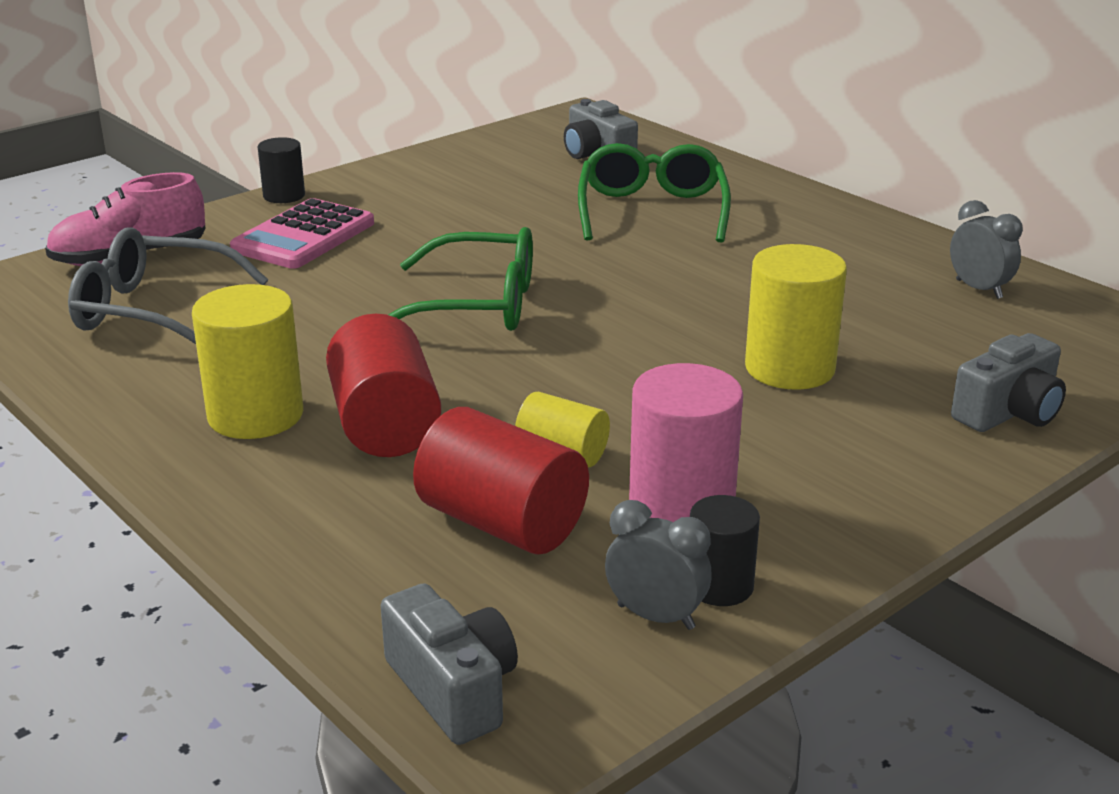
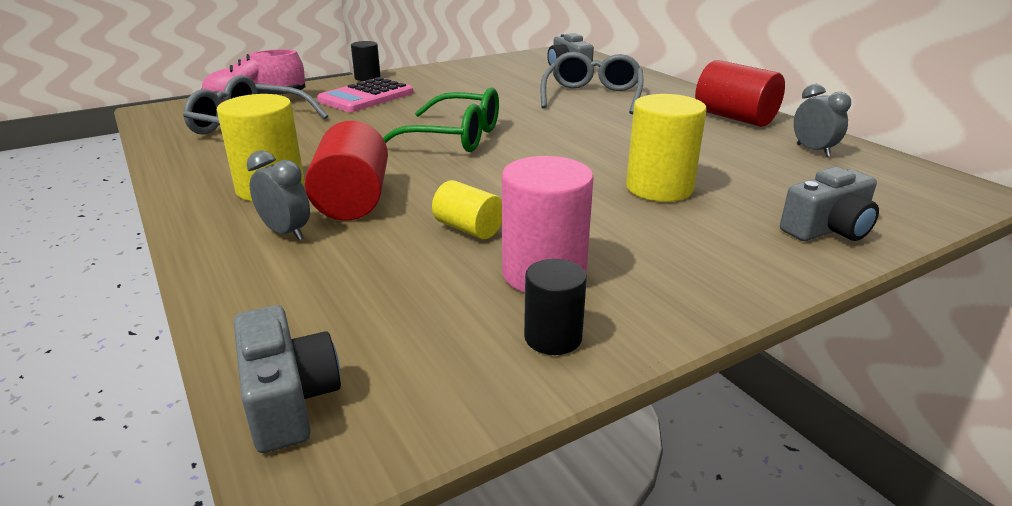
camera: 10 degrees right, 0 degrees up
red cylinder [413,407,589,554] -> red cylinder moved to [695,60,785,127]
green glasses [578,143,731,243] -> grey glasses [541,52,644,114]
grey clock [605,500,712,630] -> grey clock moved to [247,150,310,241]

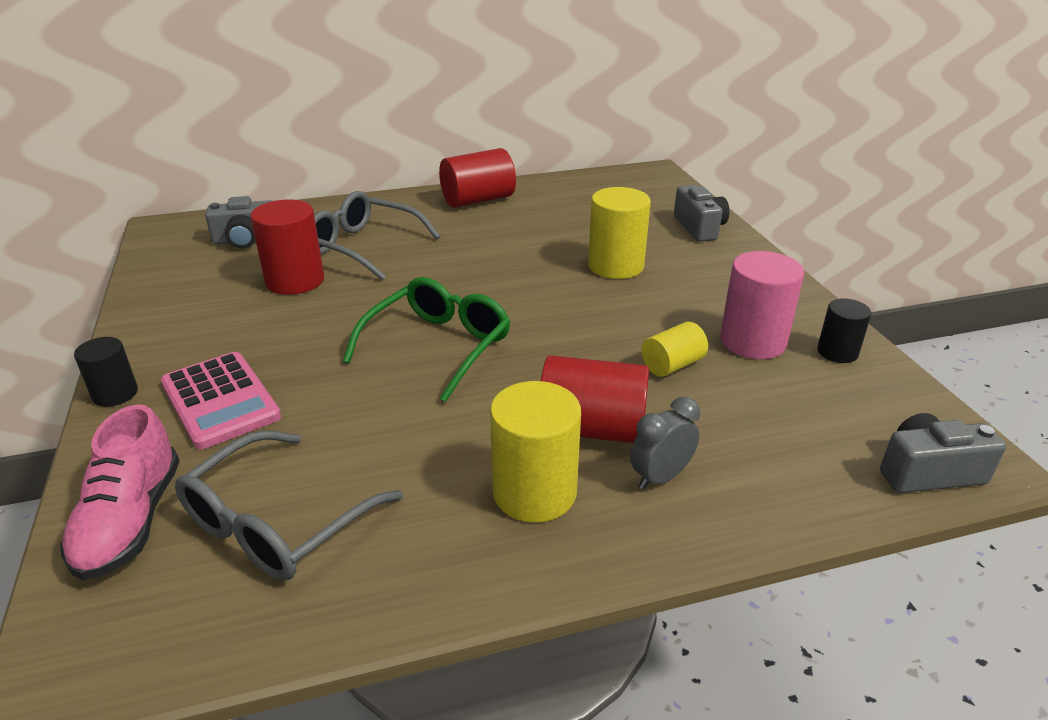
camera: 75 degrees left, 5 degrees up
grey clock [794,84,851,157] -> none
none -> red cylinder [250,199,324,295]

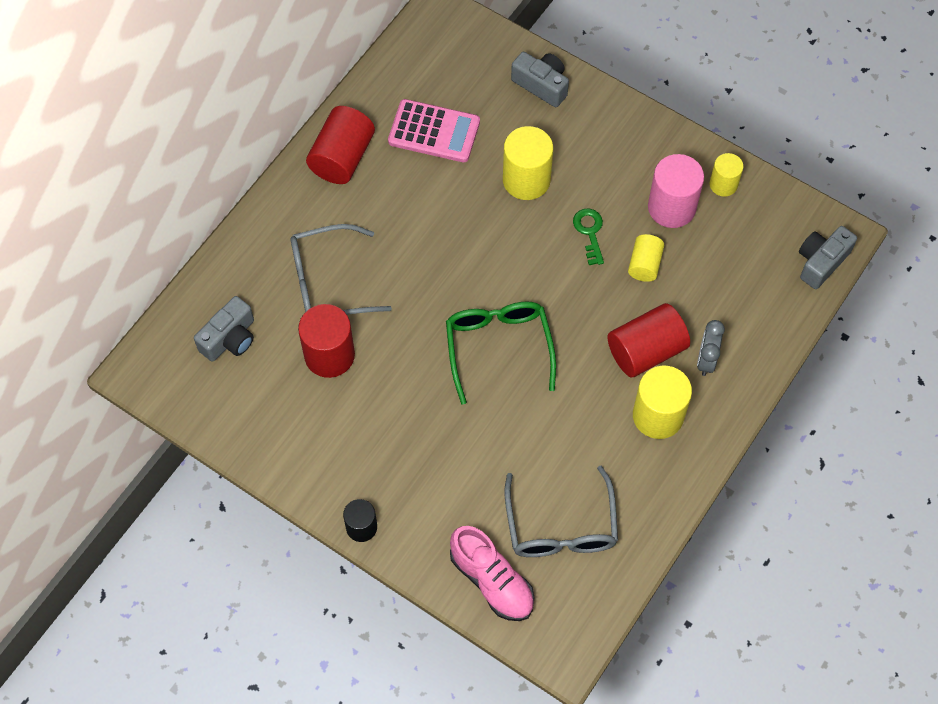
camera: 40 degrees left, 30 degrees up
pink calculator [161,352,281,449] -> pink calculator moved to [388,99,480,162]
black cylinder [817,298,871,363] -> yellow cylinder [710,153,743,197]
none -> green key [573,209,604,265]

